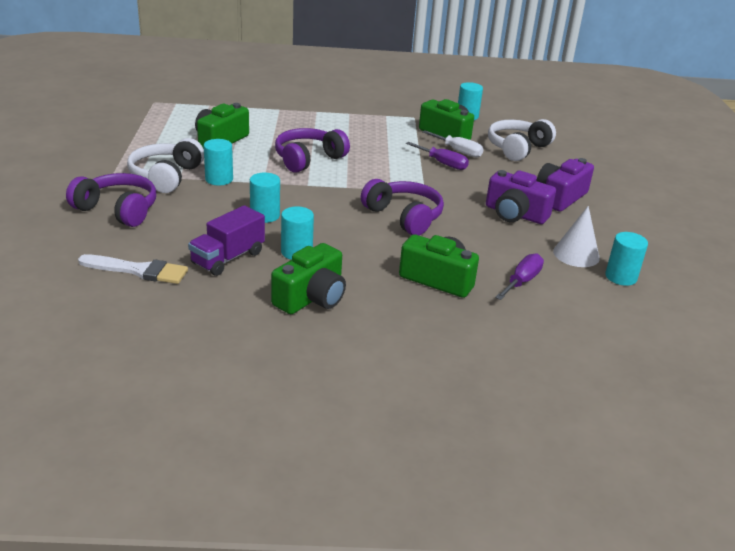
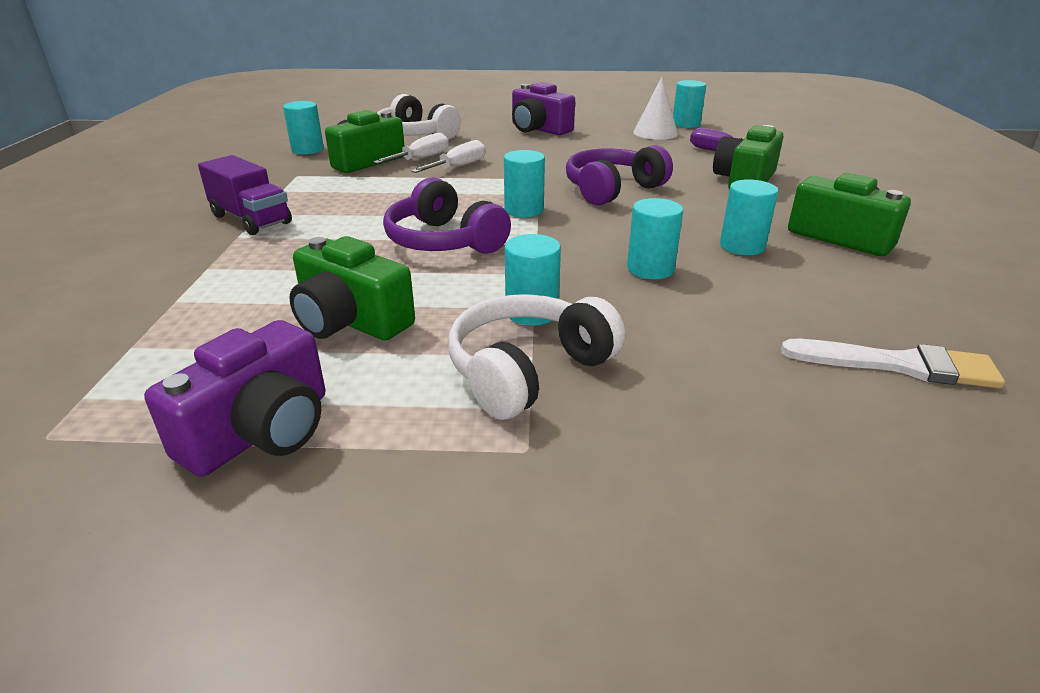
camera: 85 degrees left, 0 degrees up
purple headphones [66,173,156,227] -> none
white brush [78,254,188,284] -> white brush turned 90 degrees clockwise [781,339,1005,388]
white headphones [127,138,204,193] -> white headphones turned 120 degrees clockwise [448,294,625,420]
purple truck [188,205,265,276] -> purple truck moved to [198,155,292,235]
purple screwdriver [406,142,469,170] -> white screwdriver [411,140,486,173]
purple camera [486,170,556,224] -> purple camera moved to [144,320,325,477]
none -> turquoise cylinder [504,150,545,217]

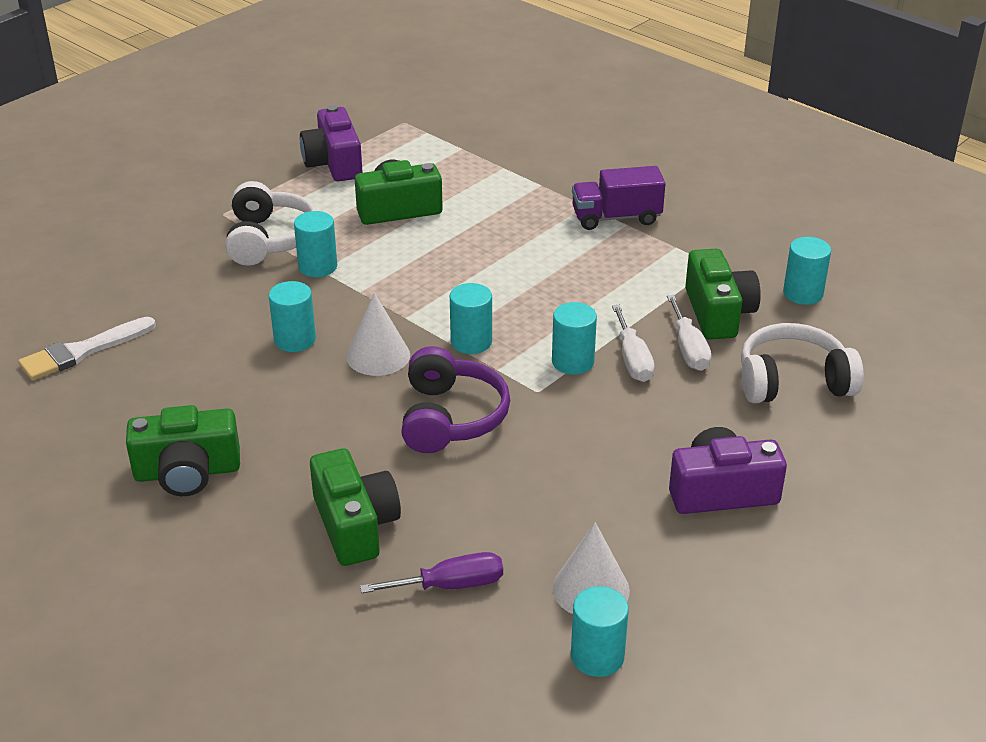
camera: 130 degrees right, 5 degrees up
purple headphones [383,177,511,254] -> none
turquoise cylinder [720,179,778,255] -> turquoise cylinder moved to [552,302,597,375]
none -> white cone [346,292,410,376]

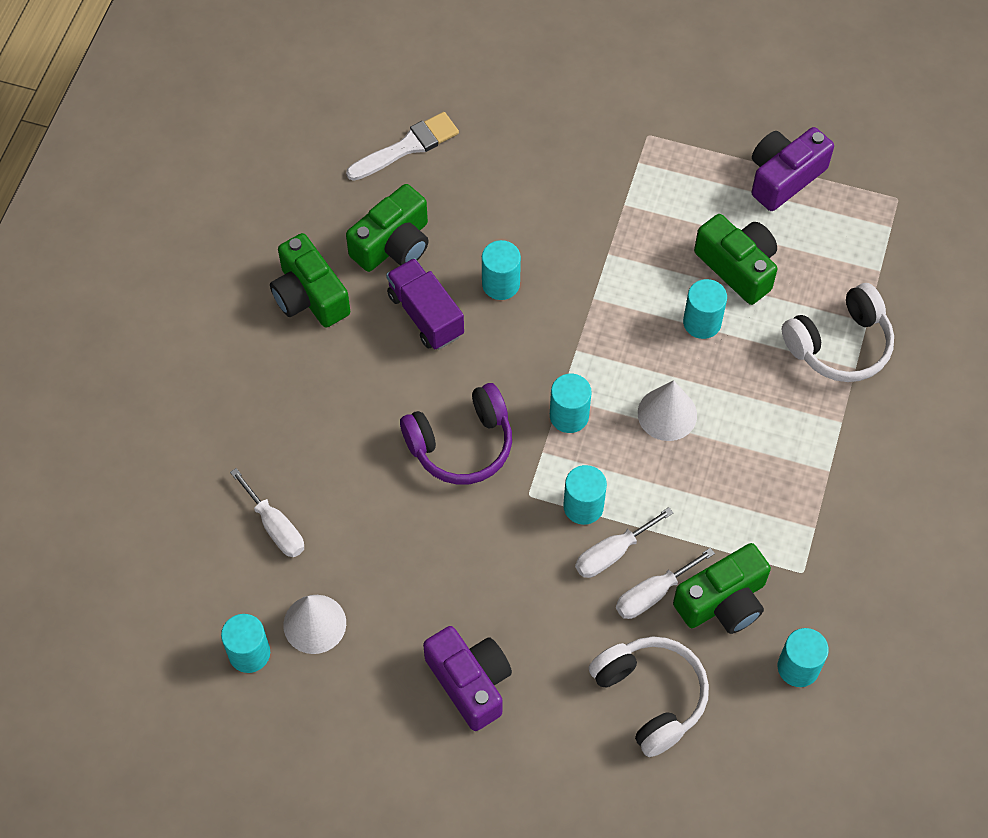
camera: 65 degrees right, 25 degrees up
white brush [18,317,156,380] -> white brush turned 120 degrees clockwise [346,112,459,181]
white headphones [225,181,317,266] -> white headphones moved to [782,283,894,382]
turquoise cylinder [294,211,337,277] -> turquoise cylinder moved to [683,279,727,339]
green camera [310,448,401,566] -> green camera moved to [346,184,429,272]
white cone [346,292,410,376] -> white cone moved to [638,380,697,441]
purple screwdriver [360,552,503,593] -> white screwdriver [230,468,304,557]
purple truck [572,166,666,230] -> purple truck moved to [386,258,464,349]

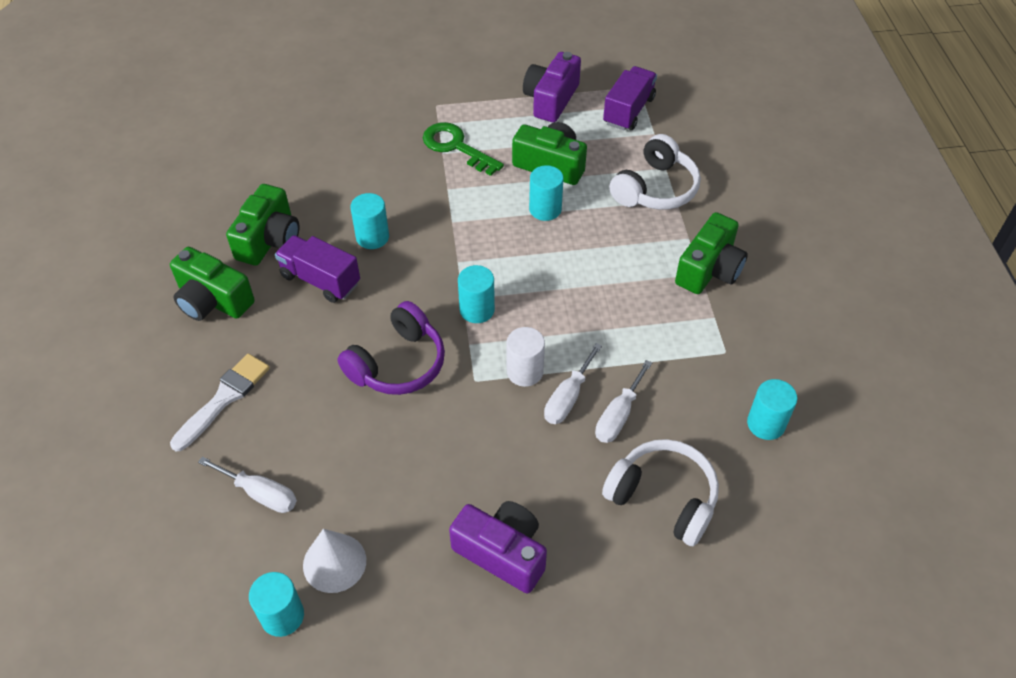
camera: 25 degrees left, 10 degrees down
white brush [346,112,459,181] -> white brush moved to [170,353,270,451]
turquoise cylinder [563,465,607,525] -> white cylinder [507,327,545,387]
white cone [638,380,697,441] -> none
green camera [673,543,771,634] -> green camera moved to [675,212,748,294]
none -> green key [423,122,504,176]
none -> purple truck [603,66,657,131]

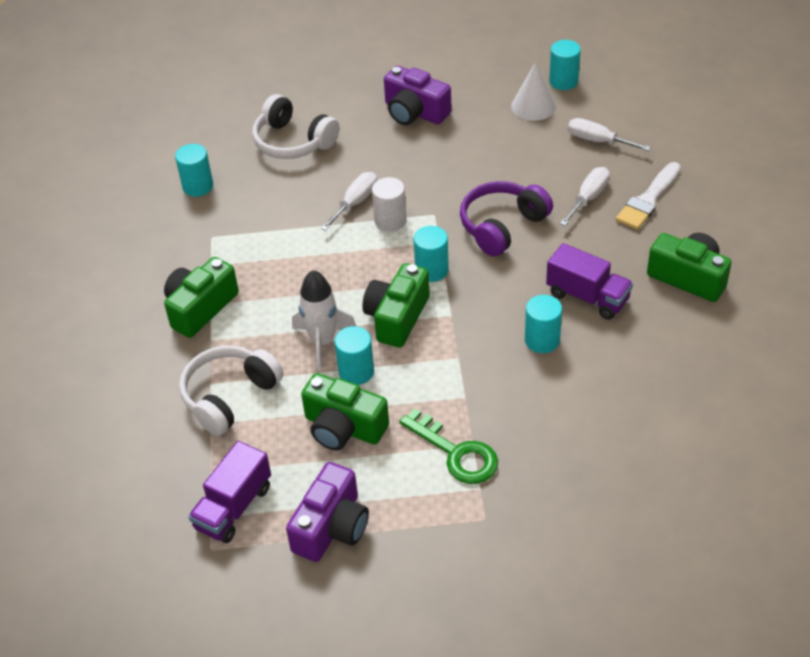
camera: 175 degrees left, 5 degrees down
green camera [226,184,299,266] -> green camera moved to [362,263,430,348]
white screwdriver [595,360,652,443] -> white screwdriver moved to [560,167,610,226]
none -> white rocket [292,270,356,371]

